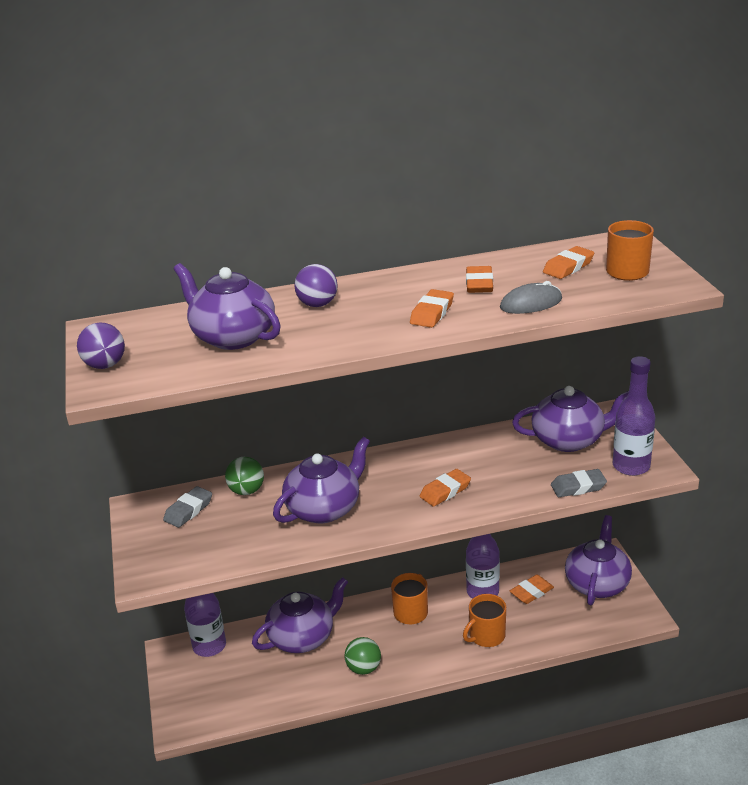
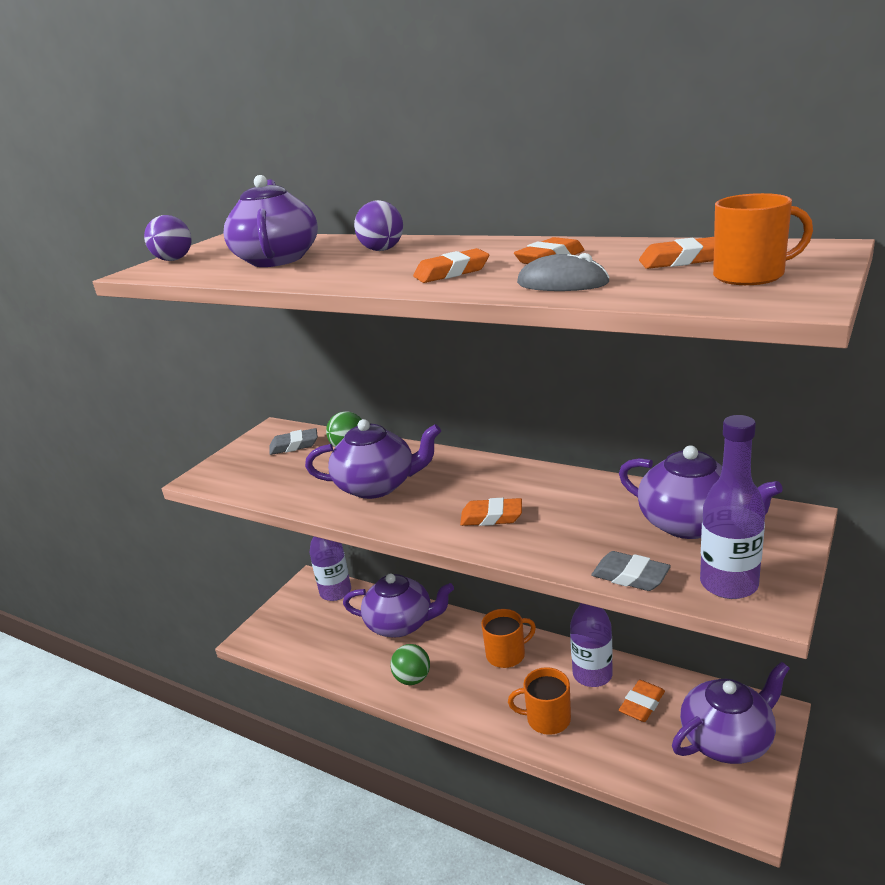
camera: 45 degrees right, 5 degrees down
orange eraser [510,575,554,604] -> orange eraser turned 60 degrees counterclockwise [619,680,665,722]

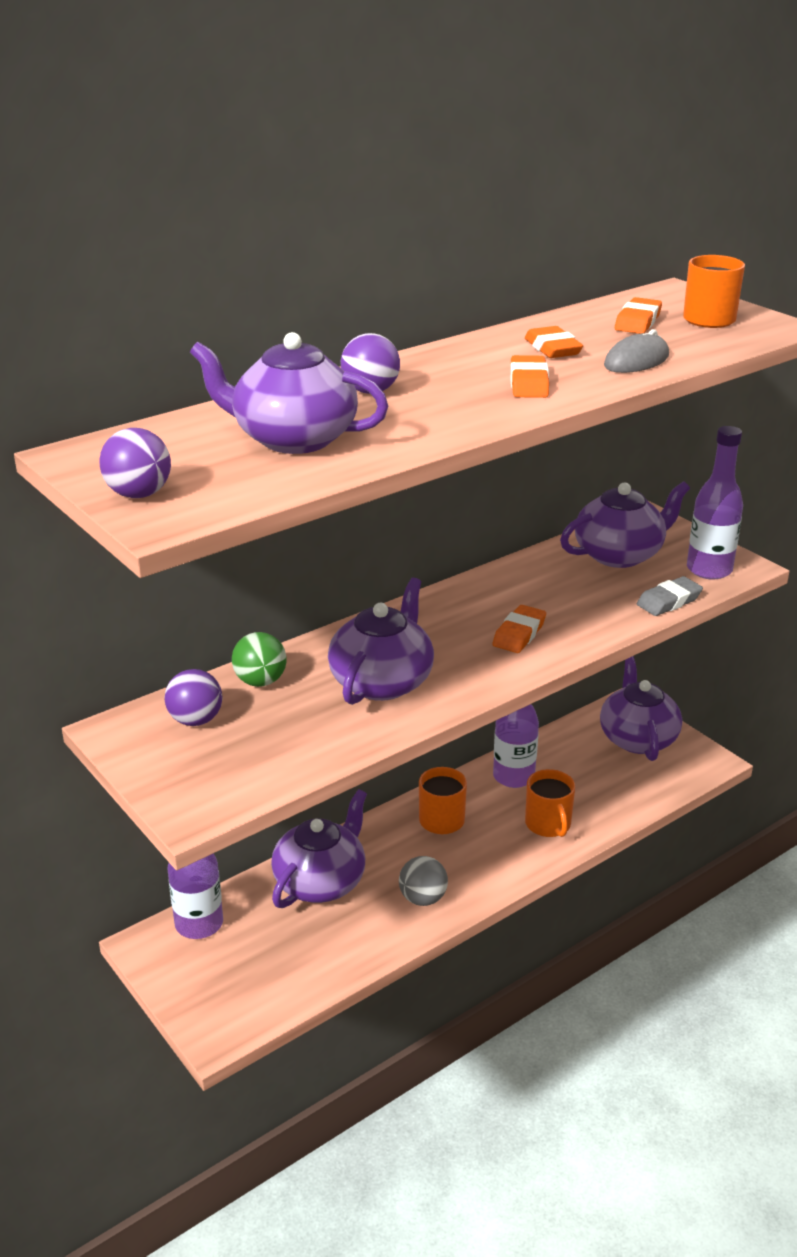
camera: 70 degrees left, 5 degrees up
grey eraser [269,428,318,455] -> purple ball [165,669,222,726]
green ball [390,644,430,685] -> grey ball [399,856,448,906]
orange mug [508,667,571,735] -> orange mug turned 45 degrees counterclockwise [525,769,575,837]
orange eraser [619,680,665,722] -> none

